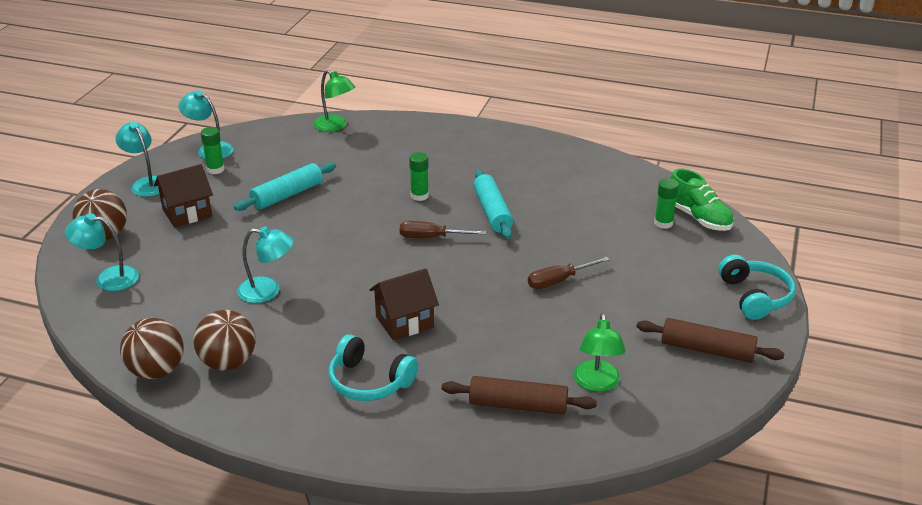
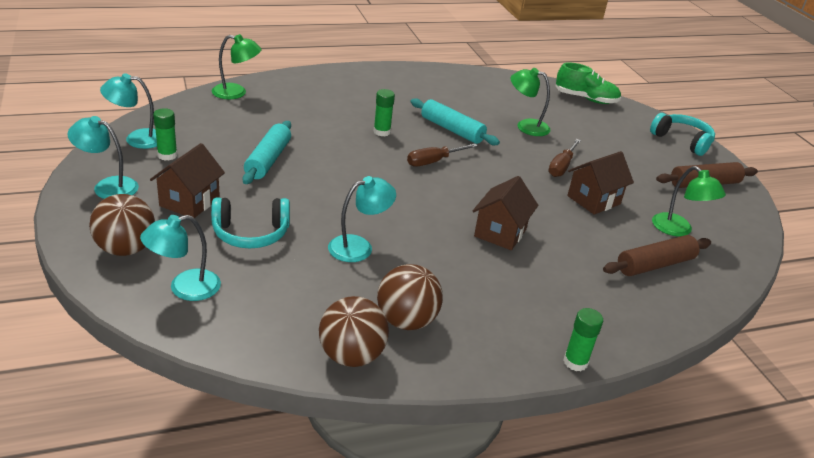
camera: 40 degrees left, 0 degrees up
turquoise headphones [328,334,418,401] -> turquoise headphones moved to [211,198,290,248]
green glue stick [654,178,679,229] -> green glue stick moved to [563,308,603,371]
none -> green lamp [511,68,550,136]
none -> brown house [567,151,634,215]

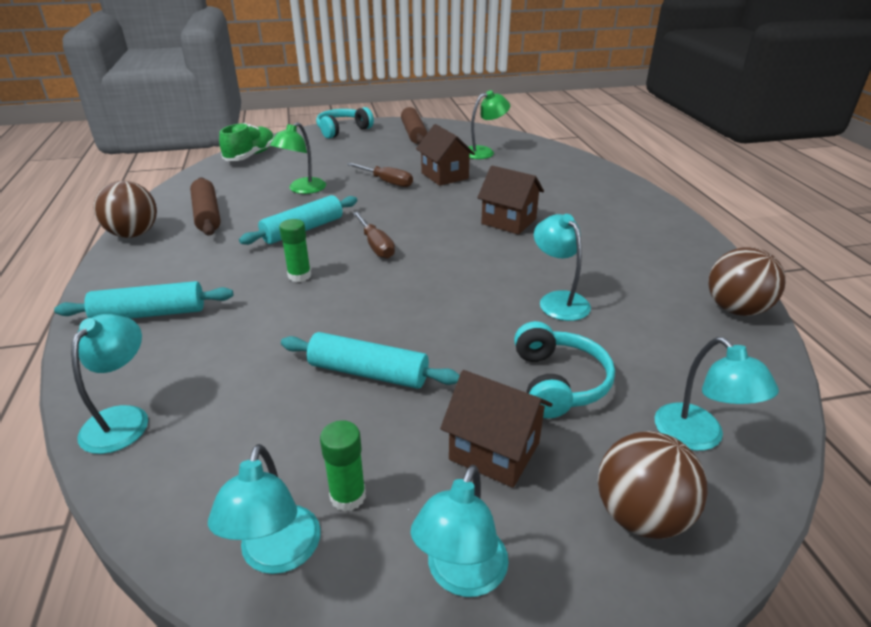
camera: 80 degrees left, 0 degrees up
green lamp [212,34,262,99] -> turquoise lamp [71,314,148,454]
brown ball [377,264,443,330] -> brown ball moved to [94,181,157,238]
green glue stick [563,308,603,371] -> none
brown rolling pin [603,235,711,276] -> brown rolling pin moved to [190,177,221,236]
none -> turquoise rolling pin [54,281,233,319]

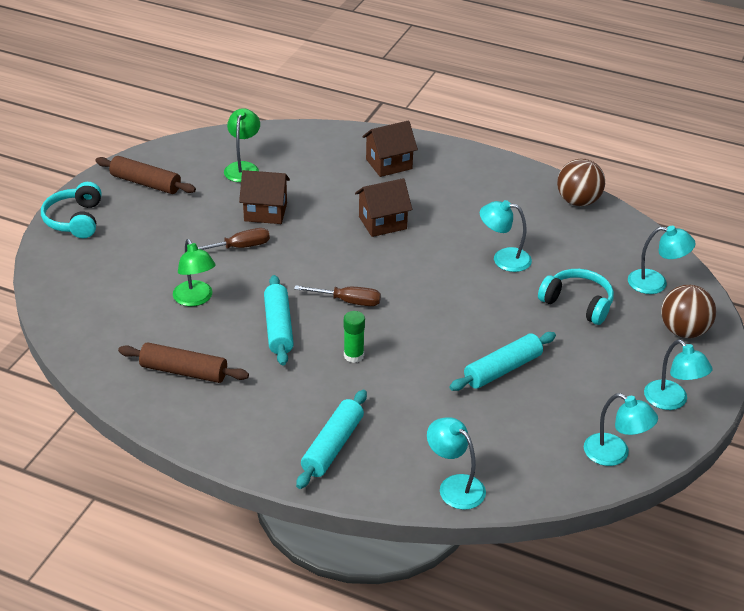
camera: 55 degrees left, 5 degrees up
brown ball [94,181,157,238] -> none
green shoe [219,123,274,161] -> none
green glue stick [320,420,366,512] -> none
brown house [440,370,552,488] -> brown house moved to [362,121,418,177]

